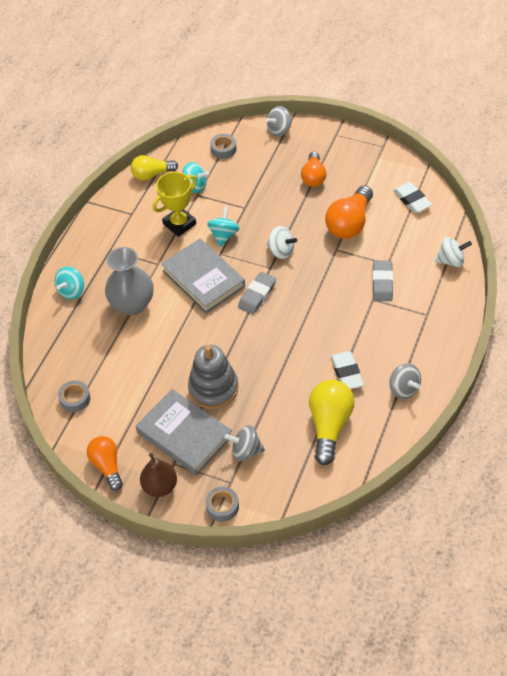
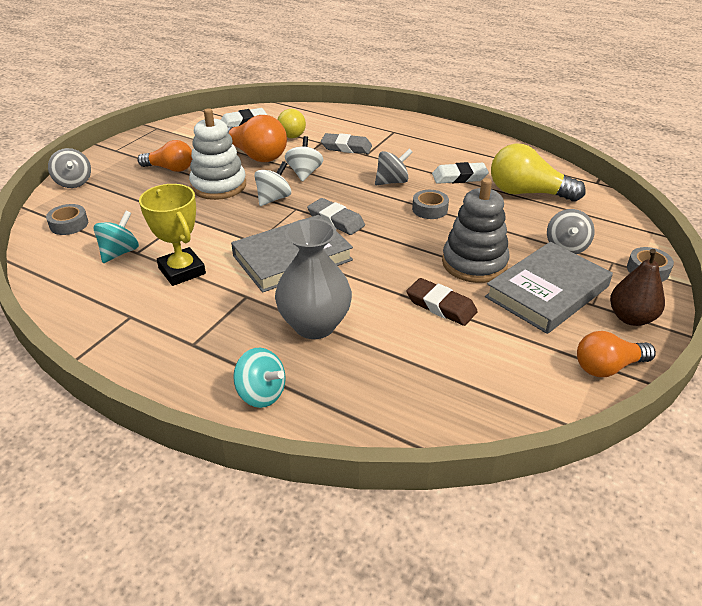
camera: 85 degrees left, 15 degrees down
grey tape [58,380,90,412] -> grey tape moved to [412,190,449,219]
yellow light bulb [131,155,178,180] -> yellow light bulb moved to [278,109,306,138]
turquoise spinning top [207,206,240,247] -> none
grey spinning top [389,363,421,399] -> grey spinning top moved to [375,149,413,185]
white spinning top [435,237,472,267] -> white spinning top moved to [285,136,323,182]
none -> white stacking toy [189,108,246,200]
none -> brown eraser [406,278,478,326]

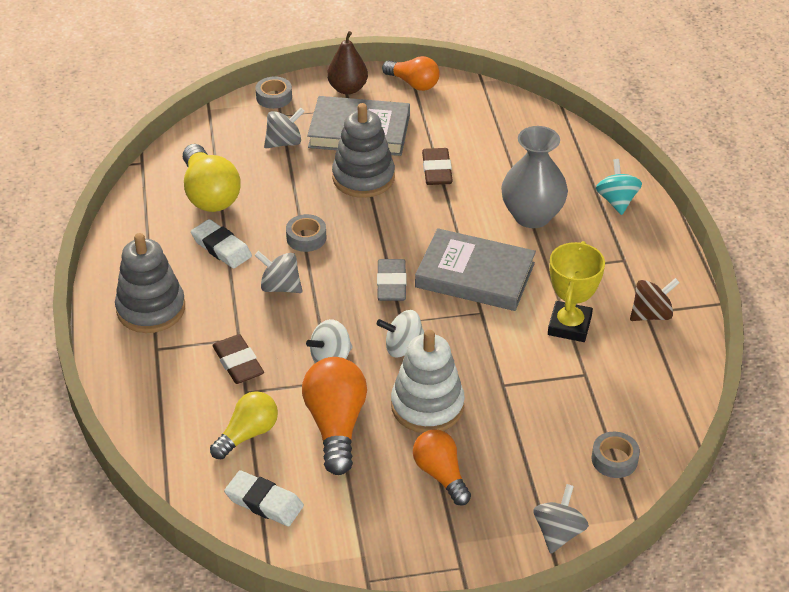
camera: 130 degrees left, 5 degrees up
turquoise spinning top [93,211,139,263] -> none
grey eraser [321,133,372,154] -> brown eraser [212,334,264,384]
none -> grey stacking toy [115,233,185,333]
none -> brown spinning top [630,278,680,321]

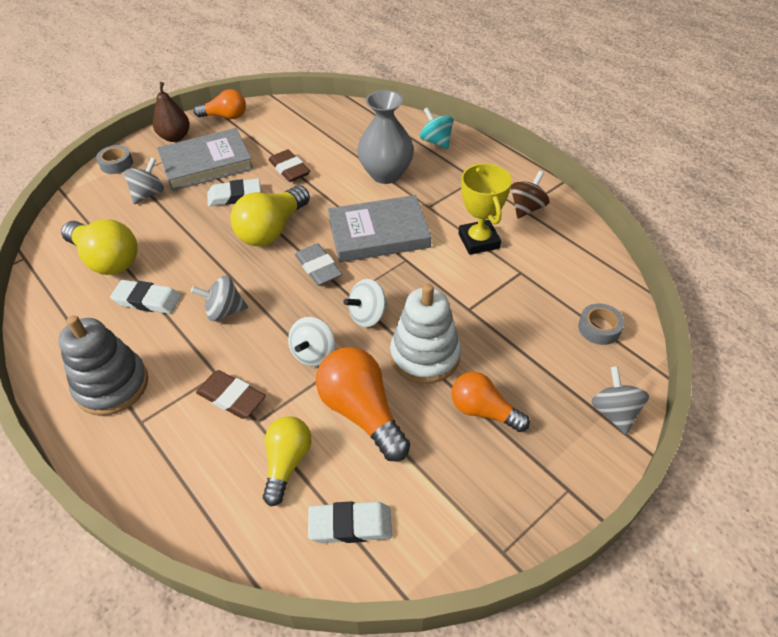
camera: 30 degrees left, 5 degrees up
grey tape [286,214,326,252] -> none
grey stacking toy [332,103,395,198] -> white eraser [207,178,261,206]
none -> yellow light bulb [230,185,310,246]

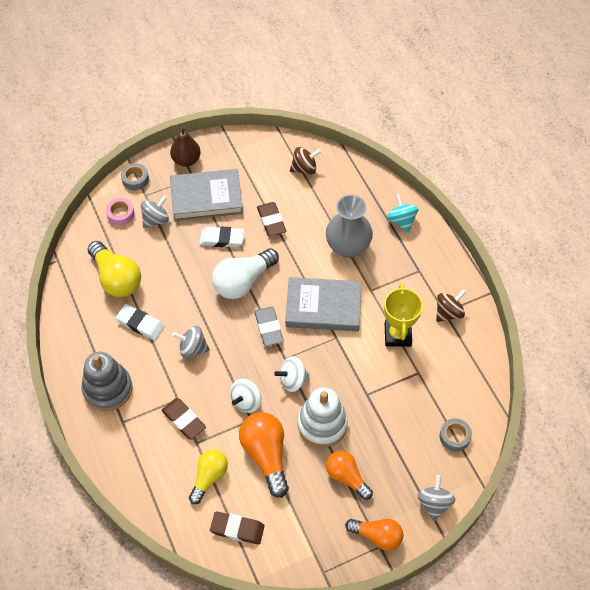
camera: 15 degrees right, 10 degrees up
orange light bulb [194,89,246,119] -> orange light bulb moved to [345,519,403,551]
yellow light bulb [230,185,310,246] -> white light bulb [212,248,279,299]
white eraser [308,501,392,543] -> brown eraser [210,511,265,545]
none -> pink tape [106,198,134,226]
none -> brown spinning top [290,147,321,174]

